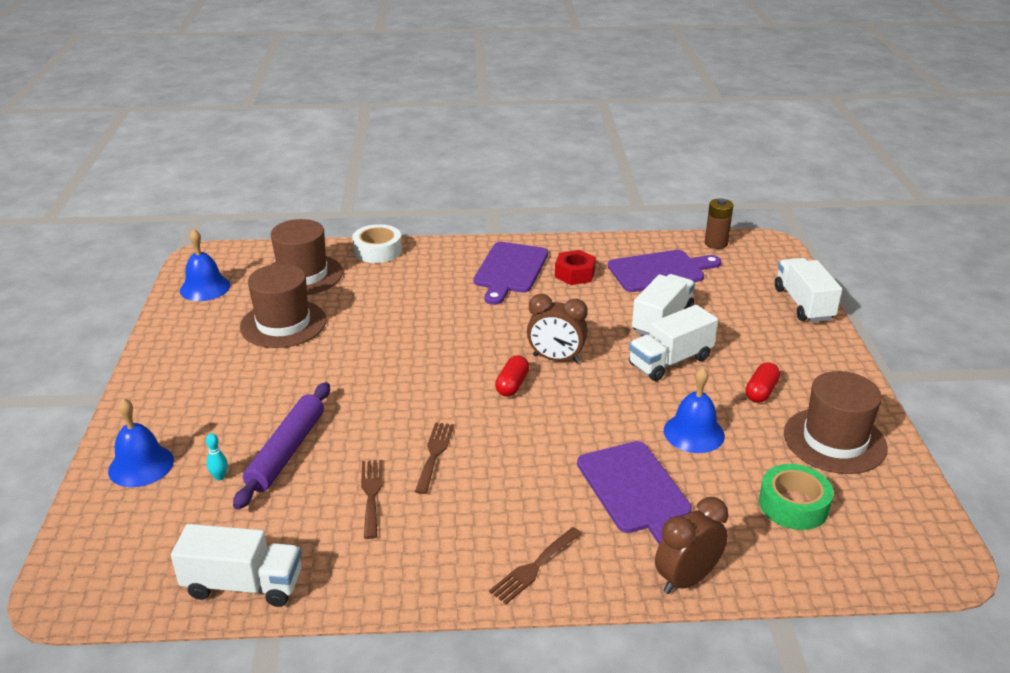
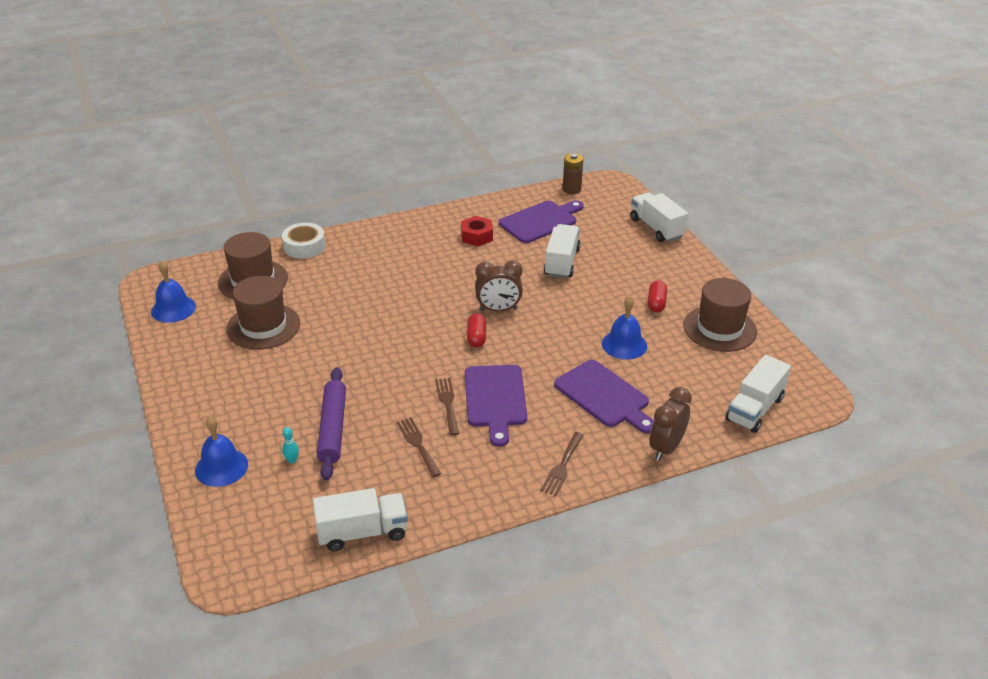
camera: 20 degrees left, 5 degrees up
purple cutting board [474,242,548,305] -> purple cutting board moved to [465,365,527,447]
white truck [629,305,718,381] -> white truck moved to [725,355,791,433]
green tape [759,464,834,530] -> none

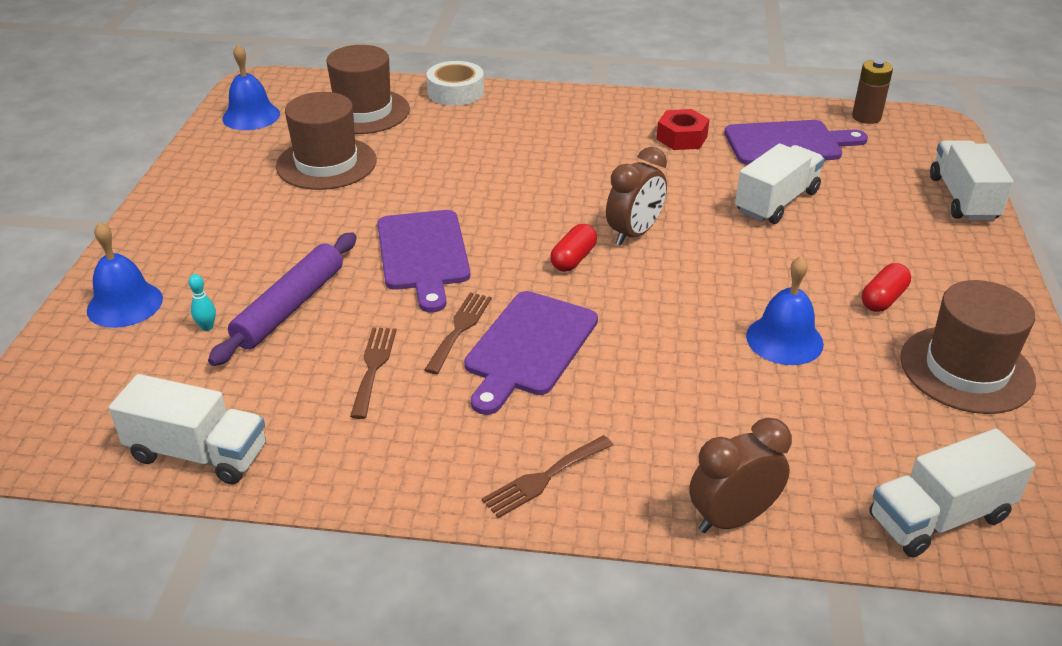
camera: 30 degrees right, 0 degrees up
brown clock [475,260,523,311] -> brown clock turned 75 degrees counterclockwise [606,147,667,246]
purple cutting board [554,360,654,434] -> purple cutting board moved to [377,210,470,312]

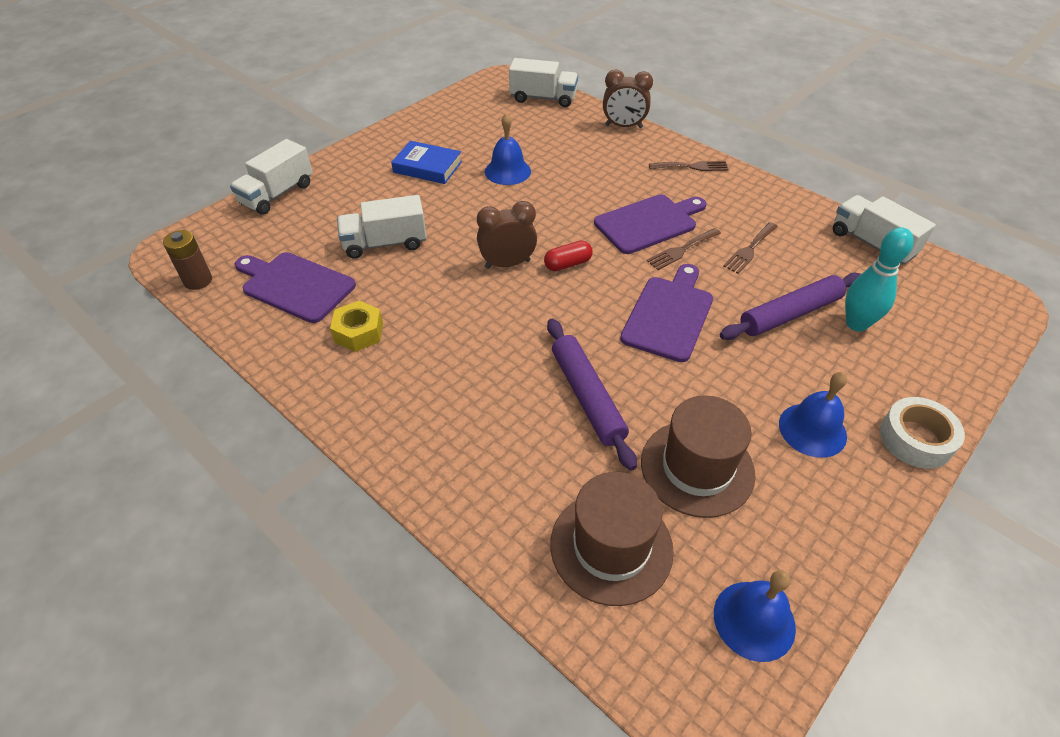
camera: 145 degrees left, 10 degrees up
blue bell [87,222,163,328] -> blue bell moved to [779,372,847,458]
turquoise bowling pin [189,274,216,331] -> turquoise bowling pin [845,227,914,332], size x2.34
white tape [426,61,484,106] -> white tape moved to [880,397,965,469]
red nut [656,109,710,150] -> yellow nut [330,300,383,352]
red capsule [862,263,911,312] -> blue book [391,141,462,184]
brown hat [900,280,1036,414] -> none
none -> purple rolling pin [547,319,637,471]

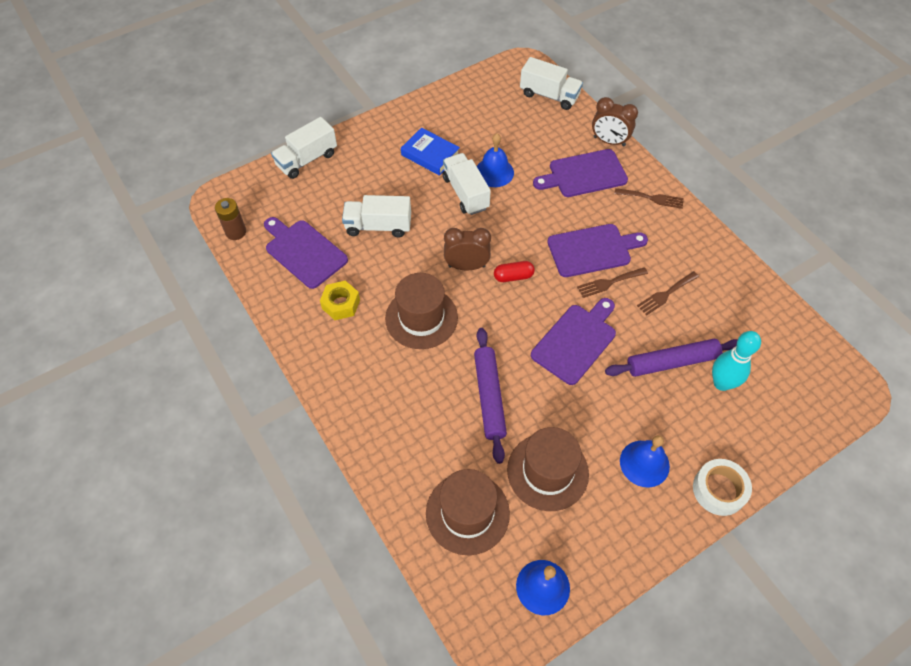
camera: 15 degrees right, 10 degrees up
white truck [833,195,936,265] -> white truck moved to [443,153,491,215]
none -> brown hat [385,273,458,349]
none -> purple cutting board [533,149,628,197]

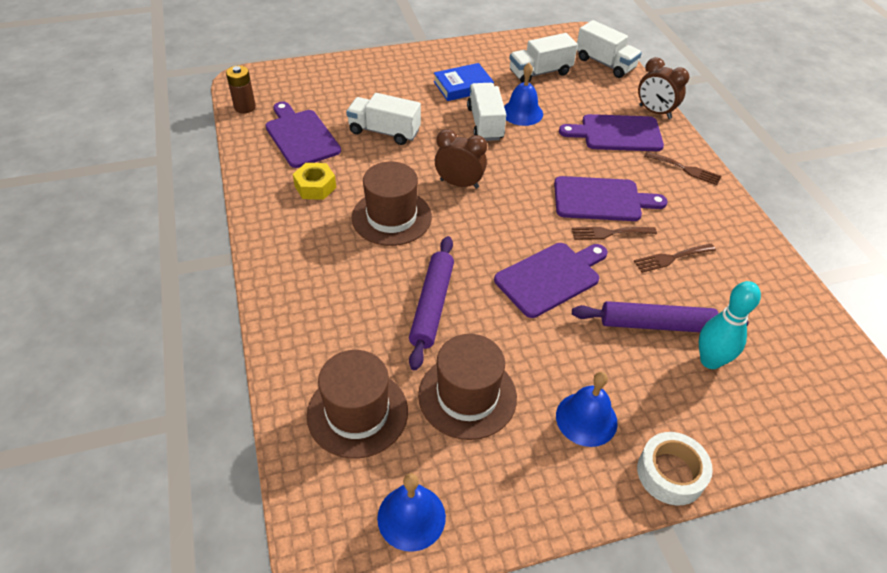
camera: 15 degrees right, 10 degrees down
white truck [271,117,337,179] -> white truck moved to [509,33,578,83]
blue book [401,127,460,176] -> blue book turned 75 degrees counterclockwise [434,63,494,101]
red capsule [494,261,535,282] -> none

